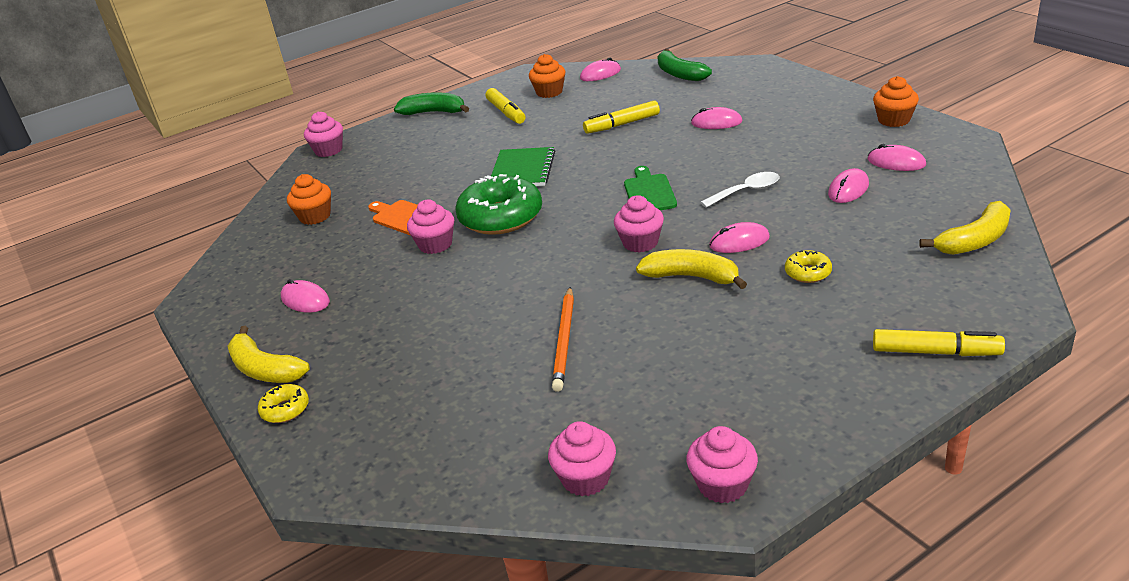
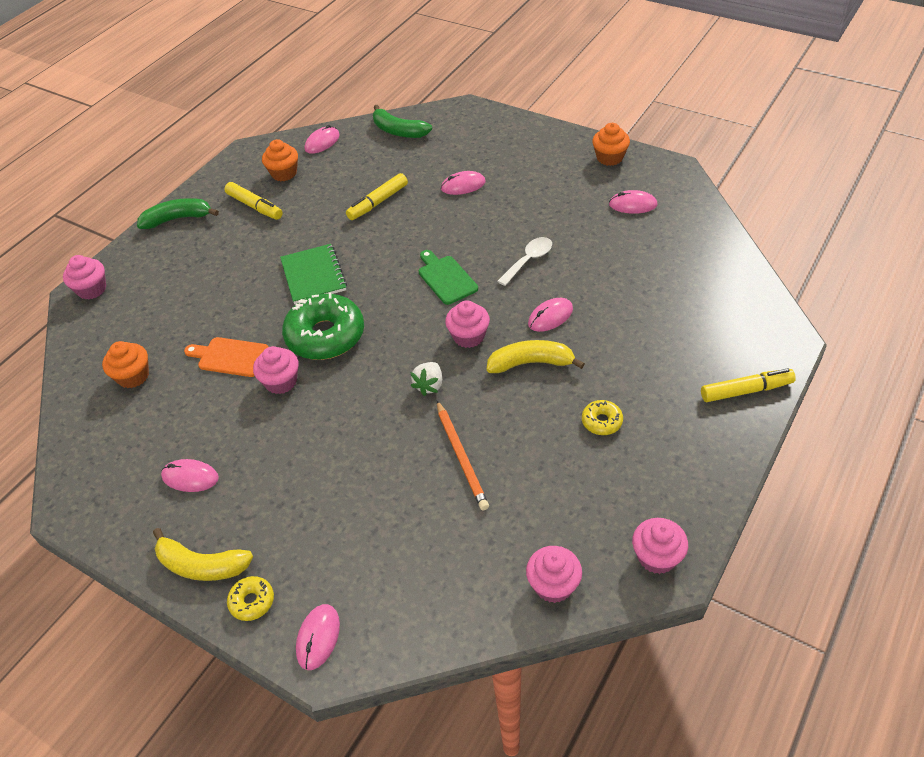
camera: 25 degrees left, 15 degrees up
yellow donut [785,250,832,283] -> yellow donut moved to [582,400,623,435]
pink mouse [828,168,869,203] -> pink mouse moved to [296,604,340,670]
yellow banana [919,201,1011,255] -> none
none -> white strawberry [410,362,442,396]

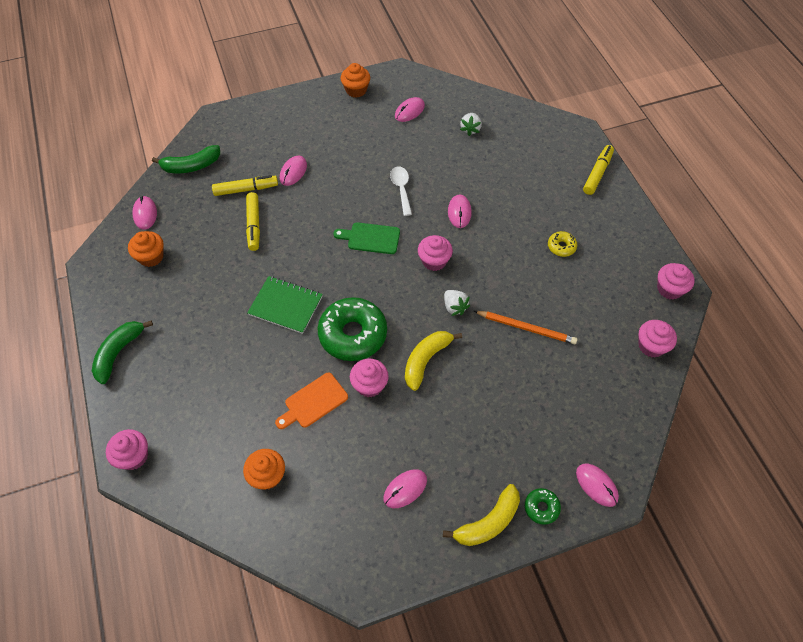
camera: 55 degrees left, 10 degrees up
yellow marker [225,182,283,220] -> yellow marker moved to [212,175,278,196]
yellow donut [227,576,274,621] -> green donut [525,488,561,525]
yellow banana [487,340,585,373] -> yellow banana moved to [405,331,462,391]
none -> white strawberry [460,113,482,136]

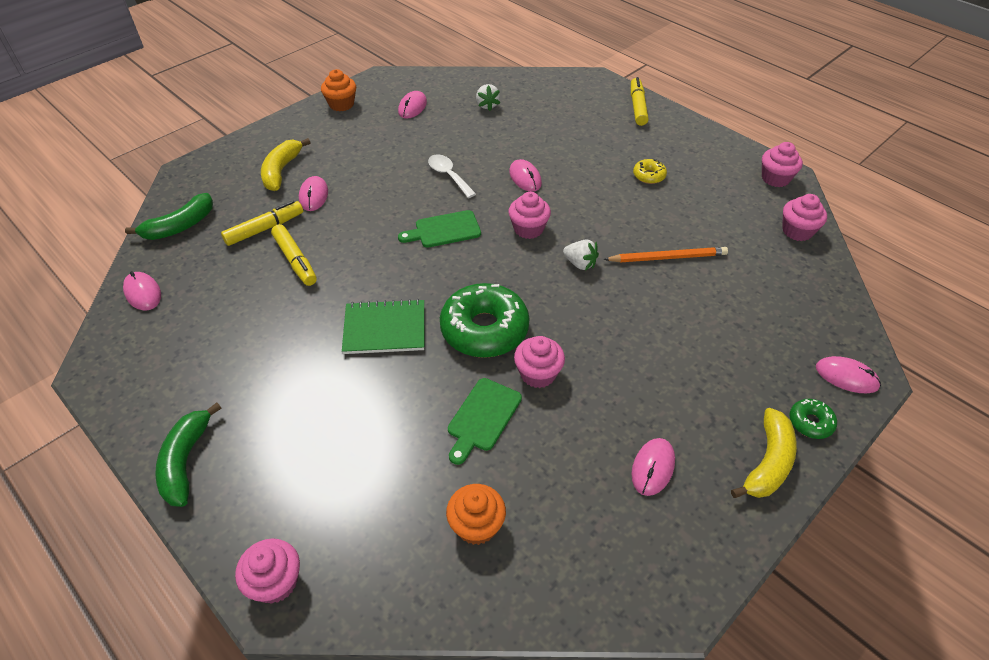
camera: 25 degrees left, 10 degrees down
orange cupcake [128,231,164,267] -> none
orange cutting board [275,373,348,429] -> green cutting board [448,378,522,465]
yellow banana [405,331,462,391] -> yellow banana moved to [261,138,311,191]

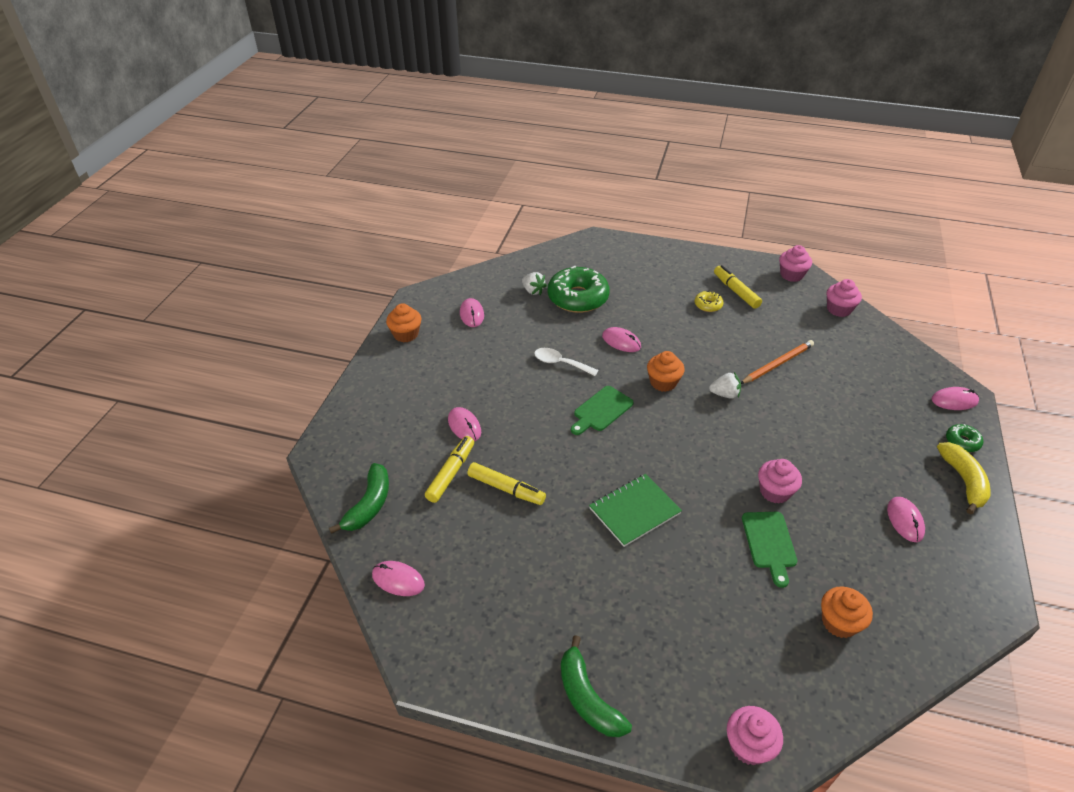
camera: 30 degrees left, 5 degrees down
yellow banana [261,138,311,191] -> none
green donut [440,283,530,358] -> green donut moved to [548,266,610,313]
pink cupcake [509,192,551,239] -> orange cupcake [647,351,685,392]
yellow marker [631,77,649,126] -> yellow marker moved to [714,265,762,309]

